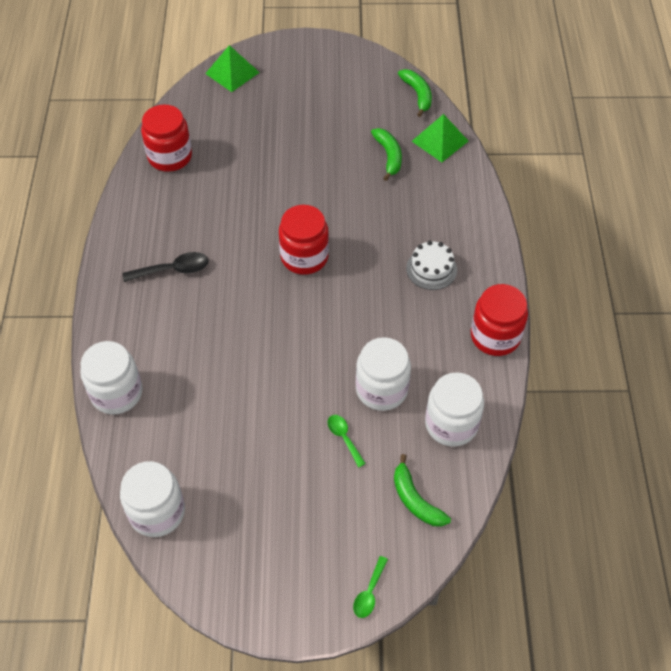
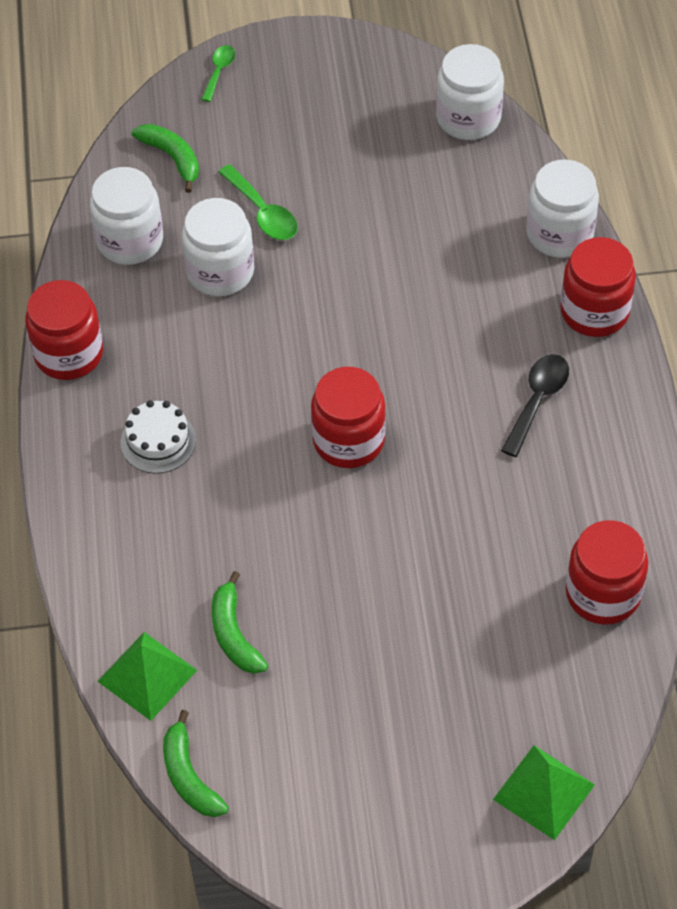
camera: 175 degrees right, 0 degrees up
black spoon [123,252,209,282] -> black spoon turned 135 degrees clockwise [501,354,569,457]
green spoon [327,415,366,467] -> green spoon [218,165,298,240], size x1.55
none -> red jar [560,237,636,337]

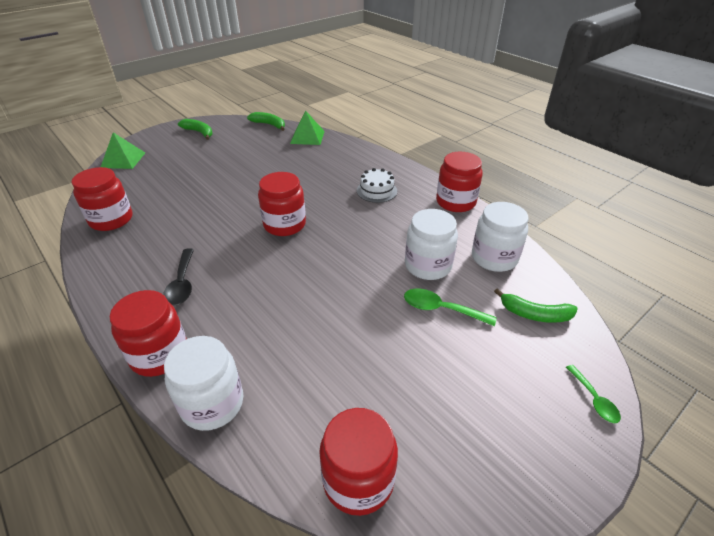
camera: 145 degrees right, 15 degrees down
green banana [212,571,268,674] -> green banana moved to [178,119,213,140]
white jar [436,44,504,140] -> red jar [319,408,398,516]

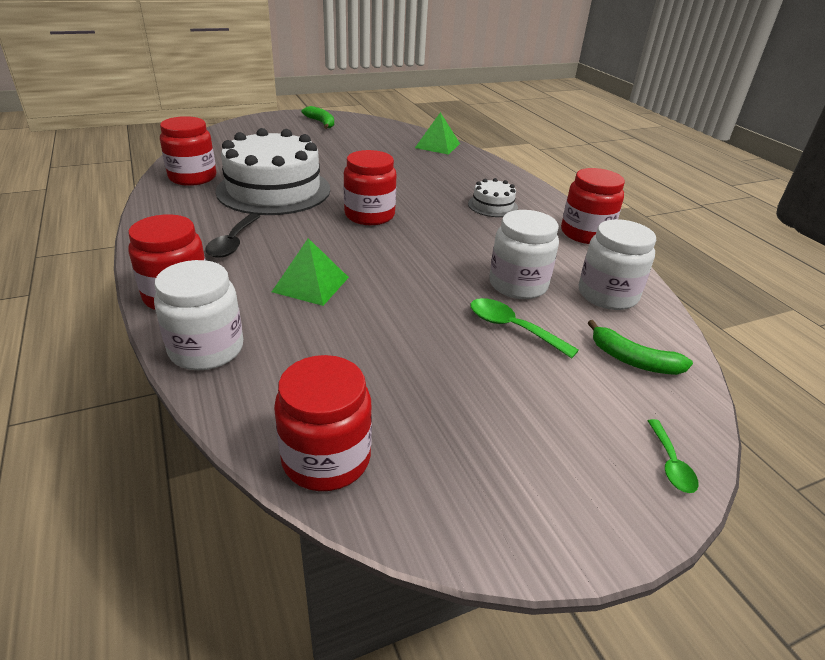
camera: 15 degrees right, 5 degrees down
green pyramid [101,132,145,169] -> green pyramid moved to [272,238,349,306]
green banana [247,112,285,131] -> none
none -> white cake [216,128,330,215]

